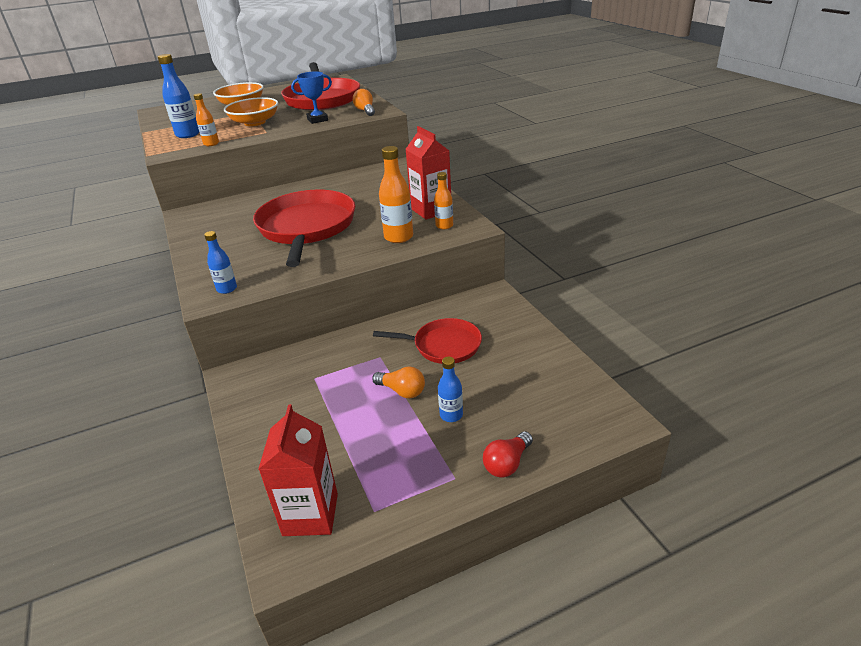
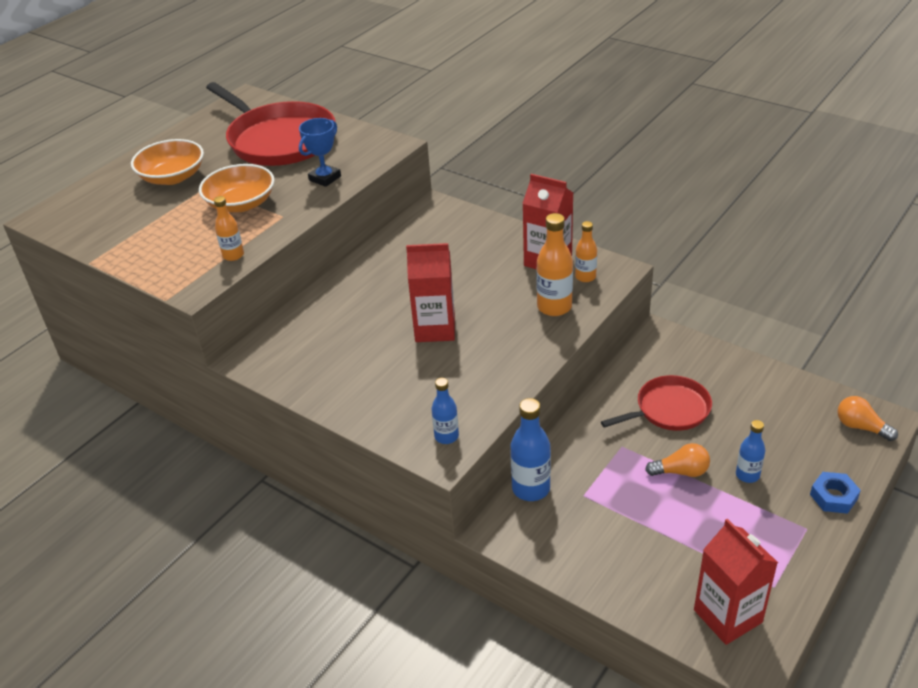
camera: 30 degrees left, 5 degrees up
blue bottle [157,54,199,138] -> blue bottle moved to [510,398,551,501]
red pan [253,190,355,267] -> red carton [406,243,455,342]
orange light bulb [353,89,375,116] -> orange light bulb moved to [837,396,898,441]
red light bulb [483,431,533,478] -> blue nut [810,472,861,514]

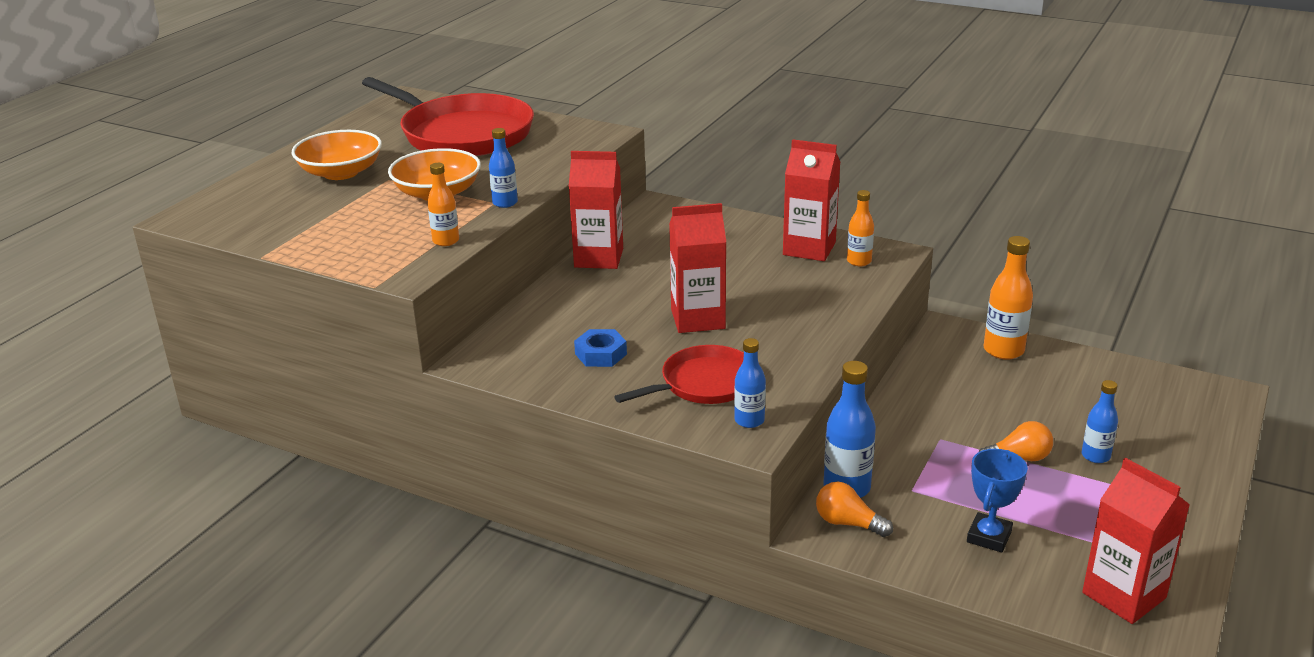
camera: 10 degrees left, 10 degrees down
blue trophy [299,118,341,187] -> blue trophy moved to [967,449,1028,553]
orange bottle [536,213,573,316] -> orange bottle moved to [984,236,1033,360]
red pan [601,375,712,431] -> red pan moved to [614,345,744,404]
blue nut [810,472,861,514] -> blue nut moved to [574,329,627,367]
orange light bulb [837,396,898,441] -> orange light bulb moved to [816,482,893,537]
none -> blue bottle [489,128,518,208]
none -> red carton [569,151,623,269]

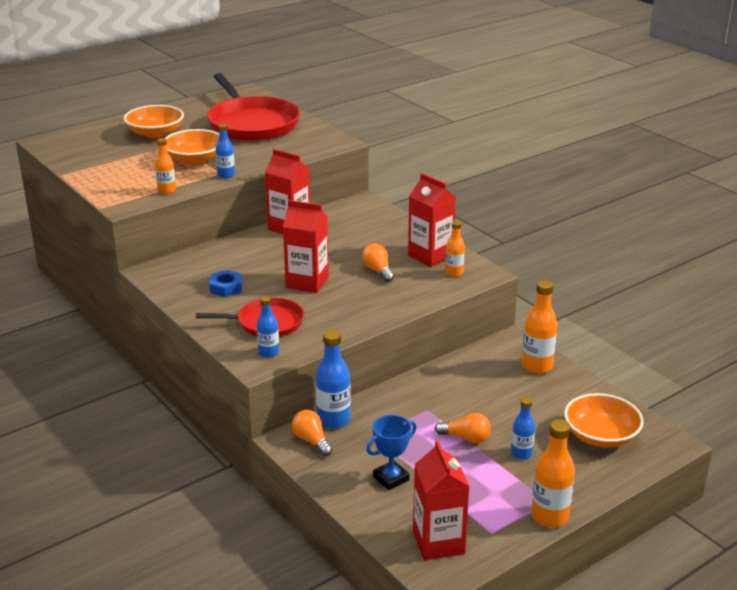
camera: 25 degrees right, 0 degrees up
none -> orange light bulb [362,243,394,282]
none -> orange bottle [531,419,575,528]
none -> orange bowl [564,393,644,448]

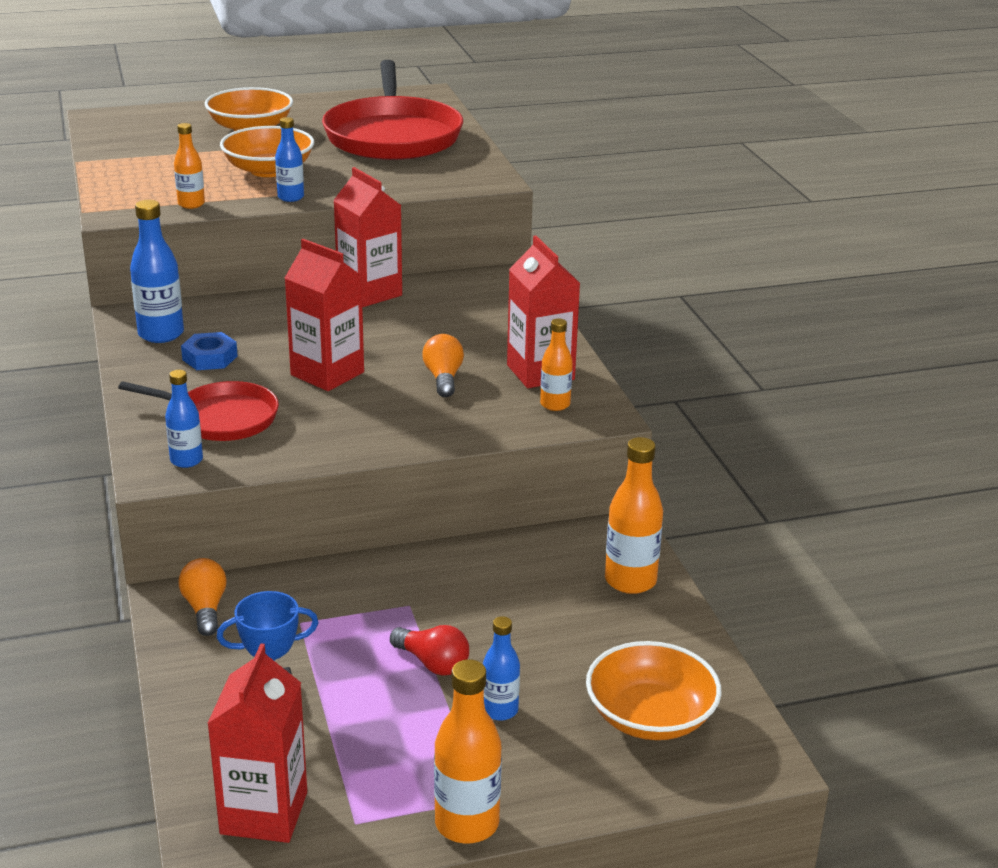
camera: 20 degrees right, 0 degrees up
blue bottle [316,330,351,429] -> blue bottle moved to [130,200,184,343]
orange light bulb [435,413,491,443] -> red light bulb [390,625,469,675]

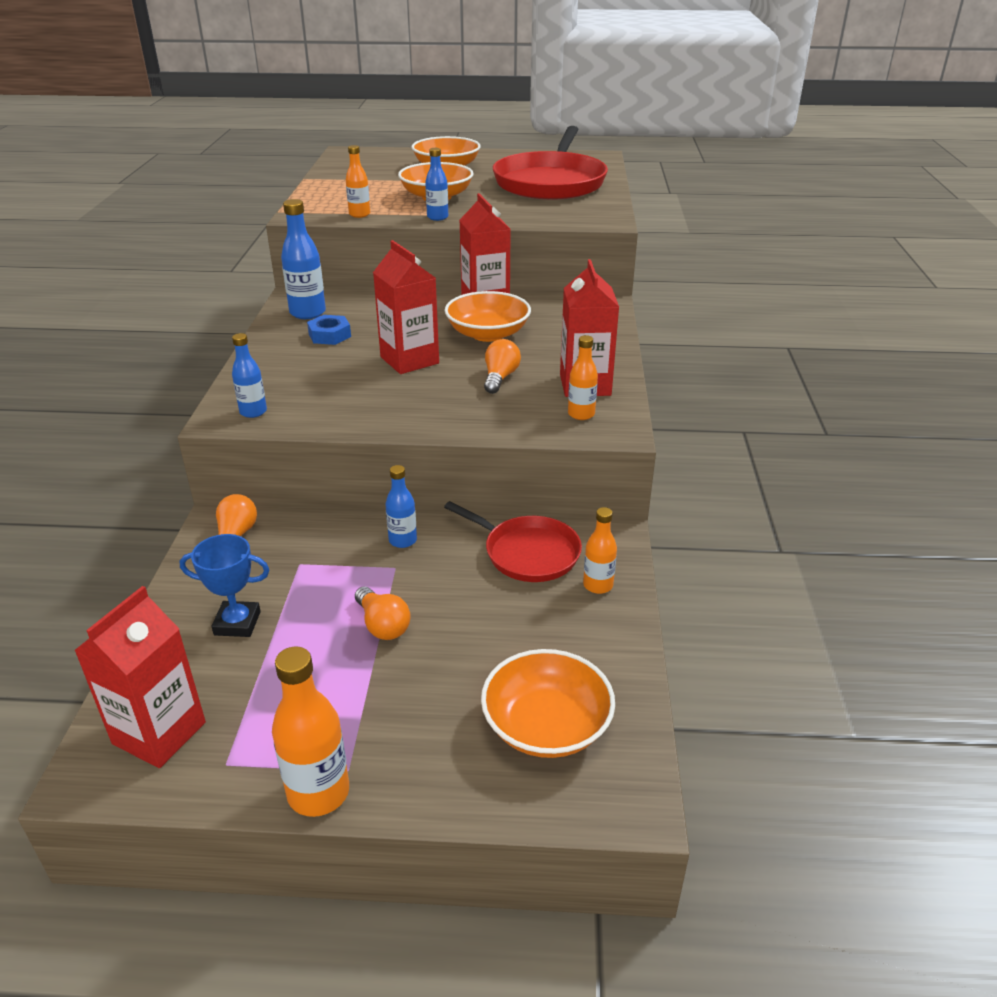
camera: 20 degrees right, 5 degrees up
red pan [118,381,279,441] -> red pan moved to [444,501,582,582]
red light bulb [390,625,469,675] -> orange light bulb [355,586,411,640]
blue bottle [483,616,520,721] -> blue bottle moved to [385,465,417,548]
orange bottle [605,437,663,594] -> orange bottle [583,507,617,594], size x0.62
none -> orange bowl [444,291,531,342]

